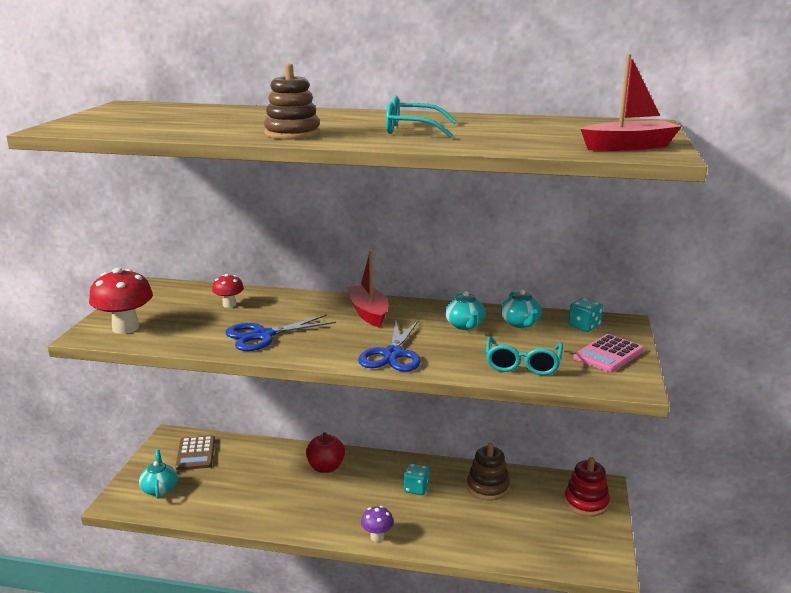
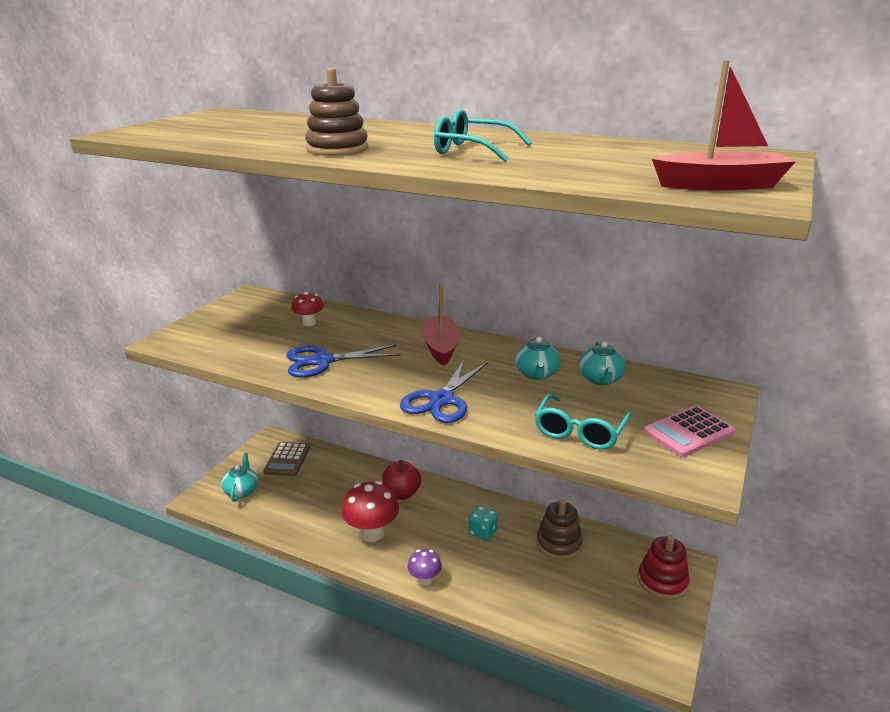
camera: 15 degrees right, 5 degrees up
red mushroom [89,268,153,334] -> red mushroom moved to [342,481,399,542]
turquoise dice [569,298,603,332] -> none

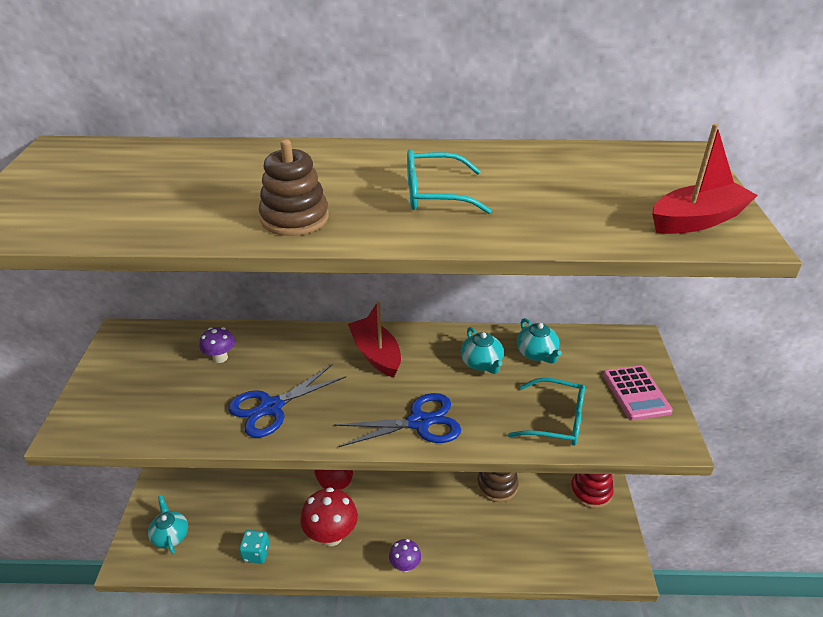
camera: 25 degrees left, 10 degrees up
brown calculator [263,442,310,476] -> none
red mushroom [291,292,324,326] -> purple mushroom [199,327,235,363]
blue scissors [400,359,488,423] -> blue scissors turned 105 degrees counterclockwise [334,393,461,447]
turquoise dice [469,506,498,541] -> turquoise dice moved to [239,530,270,563]
turquoise glasses [535,393,632,450] -> turquoise glasses turned 75 degrees counterclockwise [508,377,585,446]
pink calculator [644,406,735,457] -> pink calculator turned 45 degrees counterclockwise [603,365,673,421]

